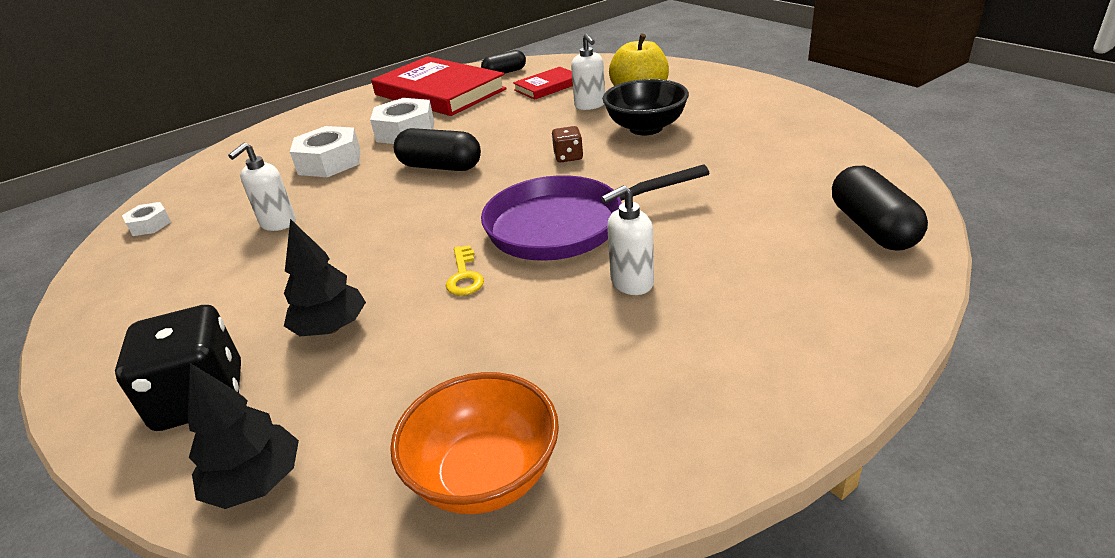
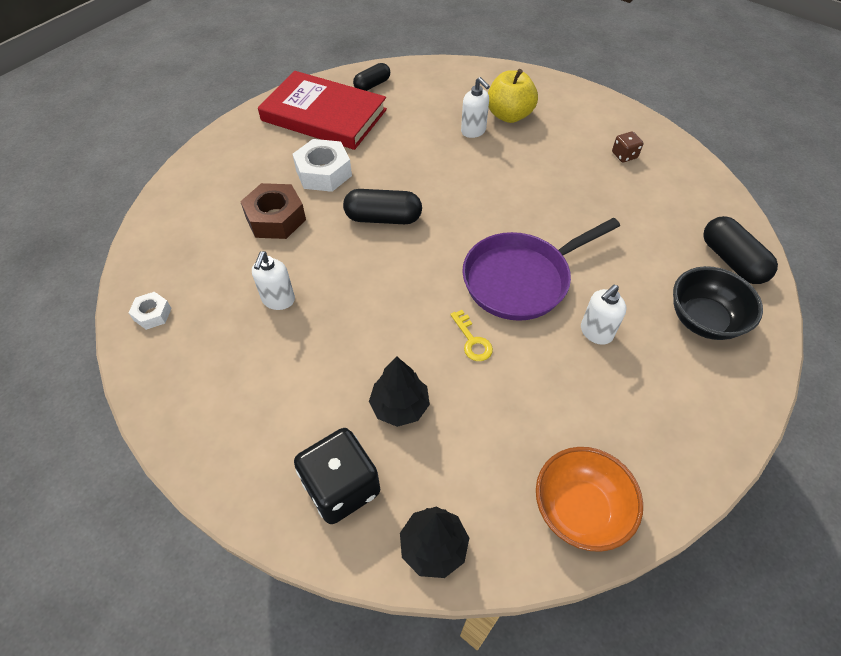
camera: 20 degrees left, 20 degrees up
white nut [290,126,361,177] -> brown nut [240,183,306,239]
red book [513,67,573,100] -> none
brown dice [552,126,583,163] -> brown dice moved to [612,132,643,162]
black bowl [603,79,689,135] -> black bowl moved to [673,266,763,340]

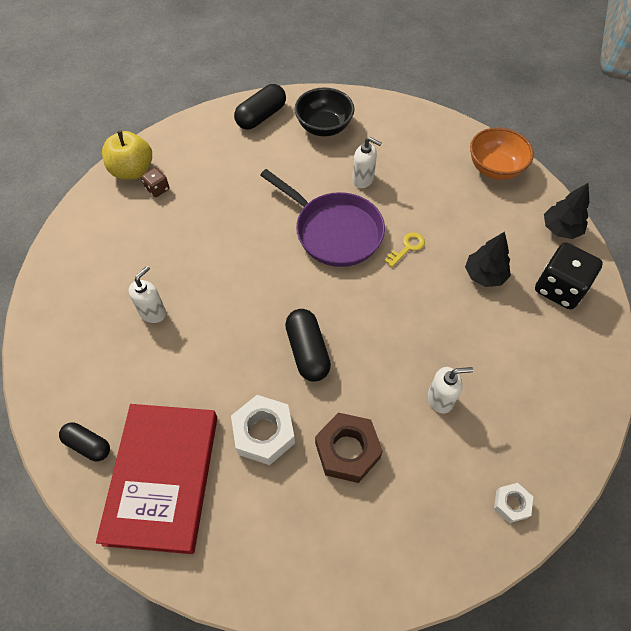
camera: 110 degrees left, 5 degrees up
yellow apple [488,69,538,123] -> yellow apple moved to [102,131,152,180]

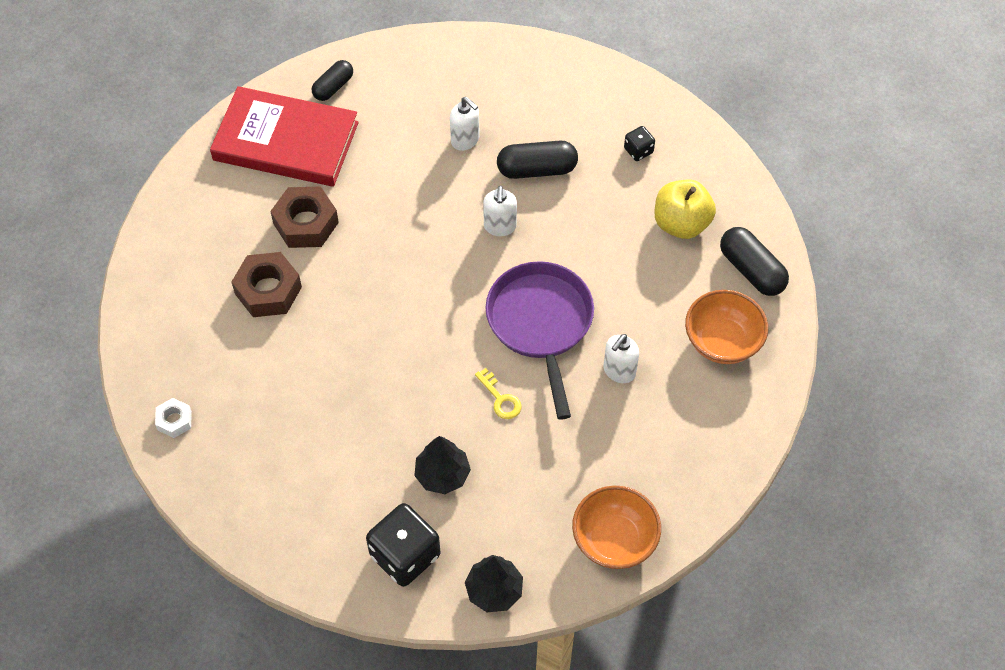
camera: 100 degrees right, 0 degrees up
yellow apple [102,131,152,180] -> yellow apple moved to [655,180,716,239]
brown dice [141,168,169,197] -> black dice [624,126,655,161]
white nut [231,395,295,465] -> brown nut [270,187,339,248]
purple pan [260,169,385,267] -> purple pan turned 120 degrees clockwise [485,261,594,420]
black capsule [285,309,331,382] -> black capsule moved to [497,141,578,179]
black bowl [294,87,354,136] -> orange bowl [685,290,768,364]
white soap dispenser [428,367,473,413] -> white soap dispenser moved to [483,186,517,236]

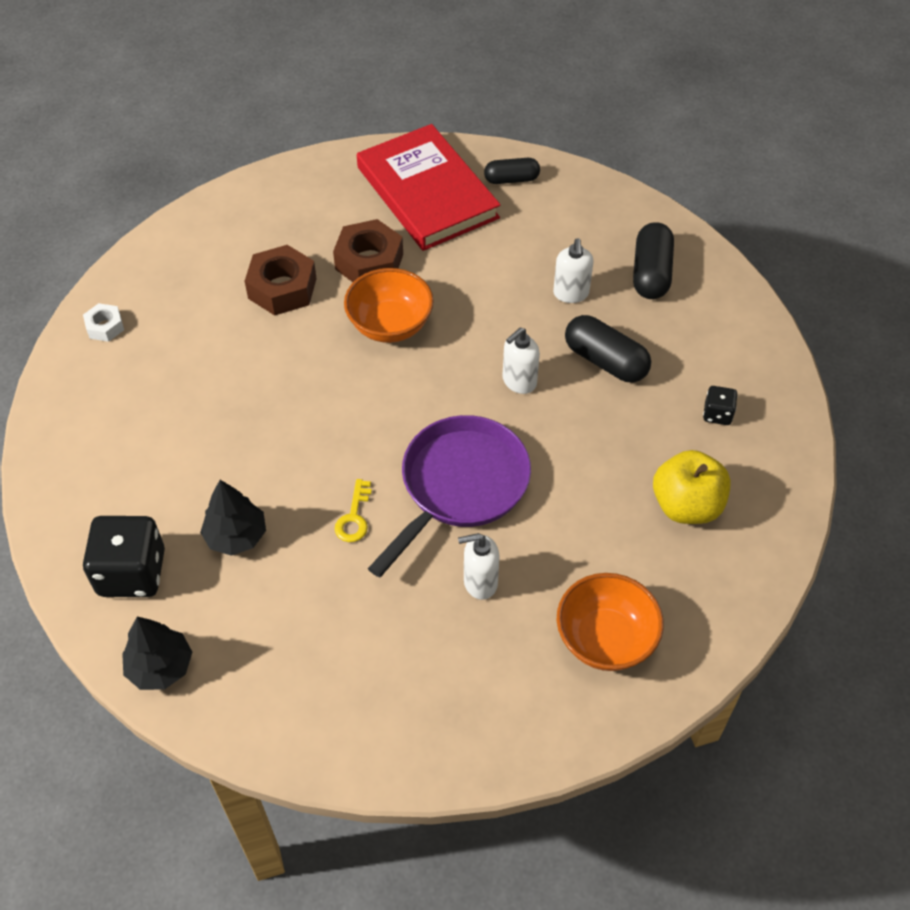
camera: 45 degrees right, 5 degrees down
orange bowl [572,486,661,569] -> orange bowl moved to [344,268,434,343]
black capsule [720,227,789,296] -> black capsule moved to [633,222,674,299]

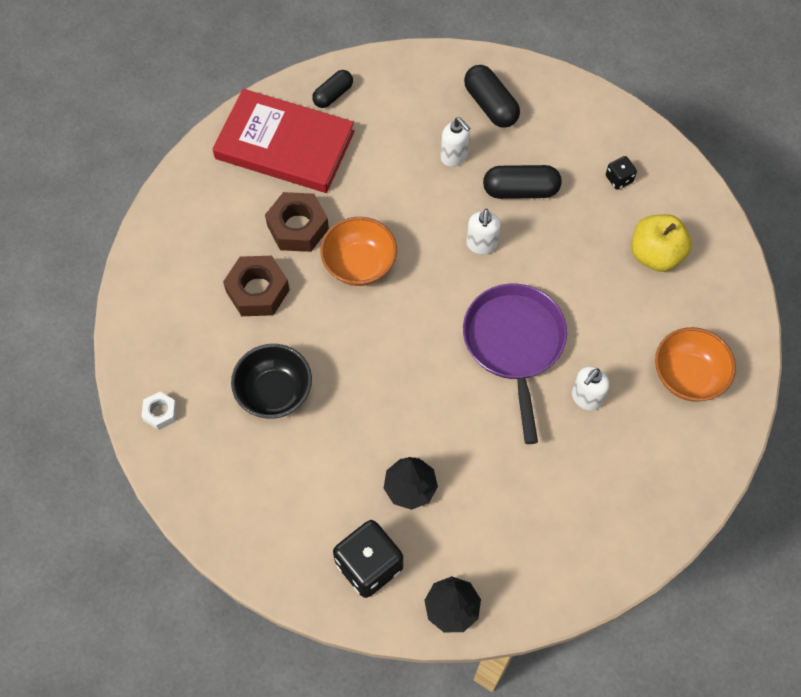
camera: 40 degrees left, 10 degrees up
yellow key [335,479,372,542] -> none
none -> black bowl [231,344,312,419]

